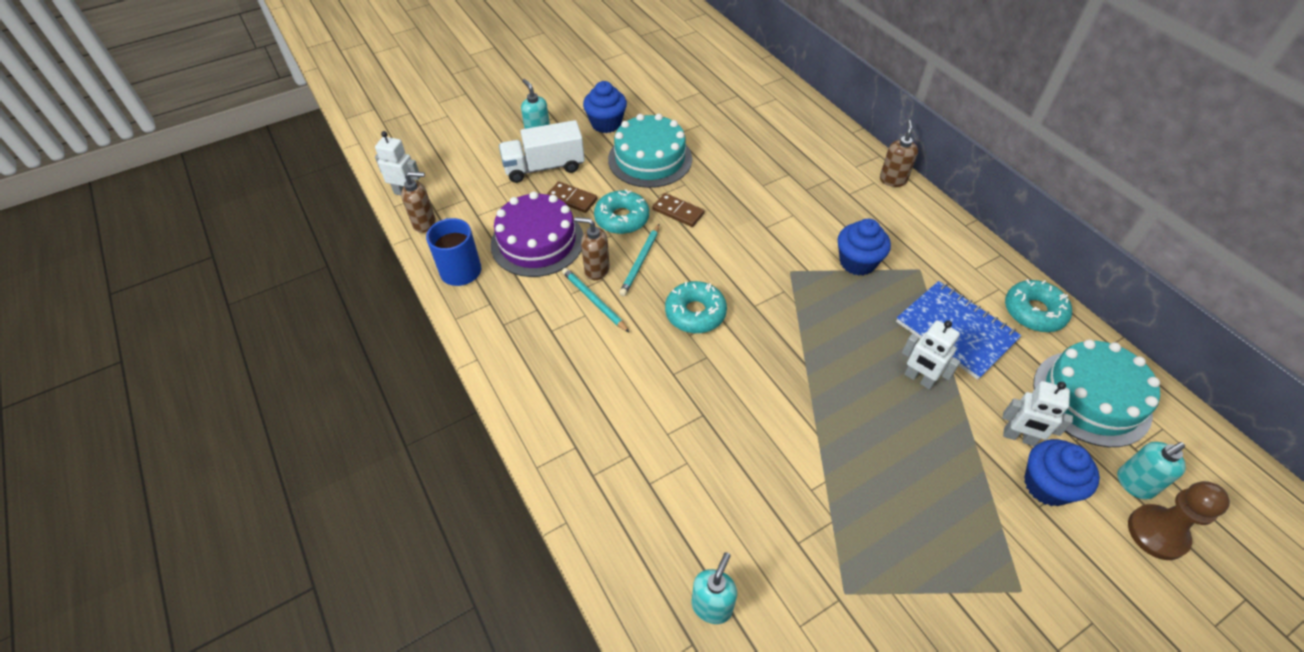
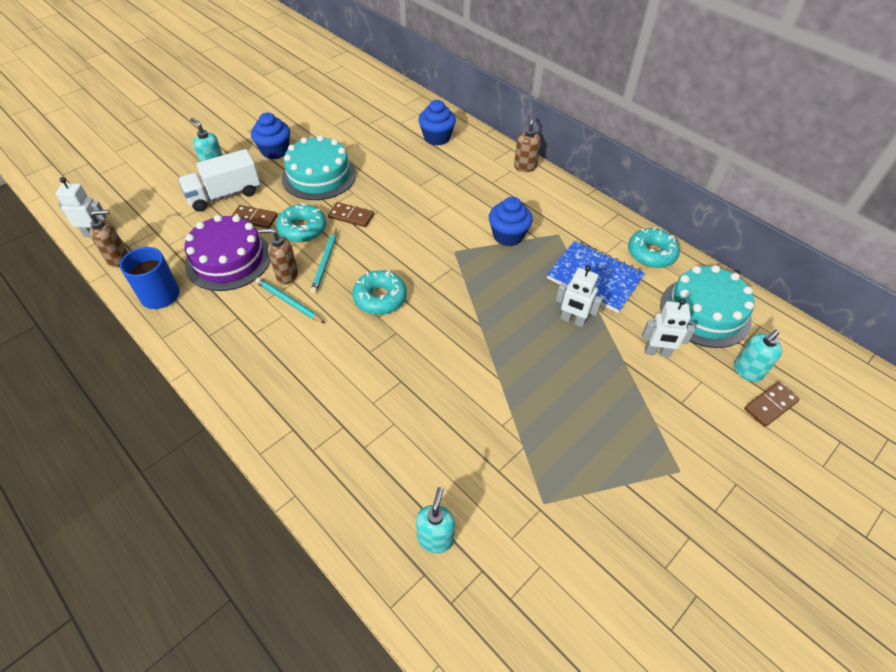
camera: 15 degrees left, 0 degrees up
blue cupcake [1024,439,1100,506] -> blue cupcake moved to [418,100,456,146]
brown pawn [1128,481,1230,560] -> brown domino [744,382,800,427]

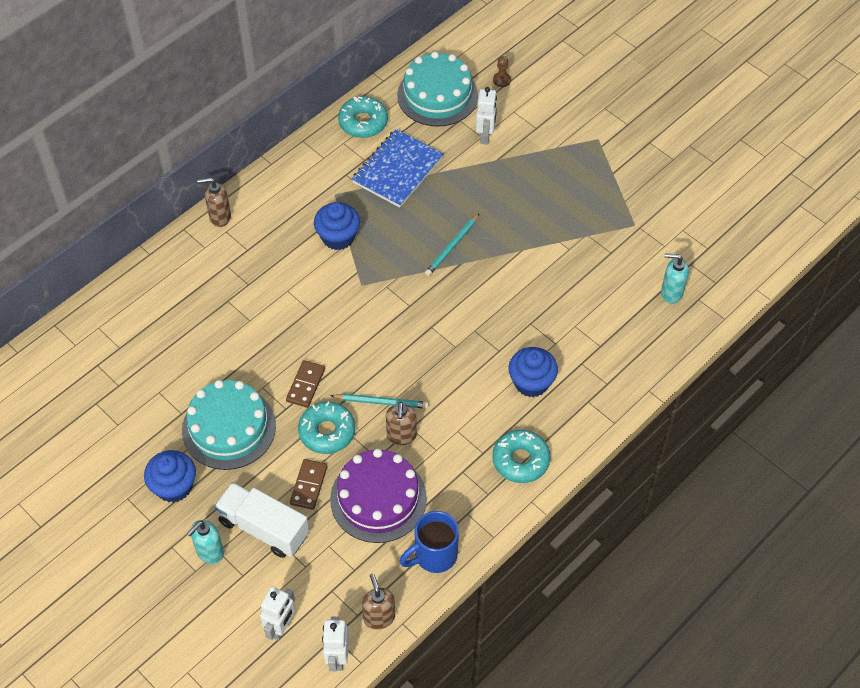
camera: 90 degrees left, 5 degrees up
white truck [178,149,260,212] -> white truck turned 150 degrees clockwise [214,482,309,558]
turquoise pencil [255,277,325,323] -> turquoise pencil moved to [425,213,480,276]
turquoise donut [352,270,407,315] -> turquoise donut moved to [492,430,551,483]
blue cupcake [418,100,456,146] -> blue cupcake moved to [508,347,558,397]
white robot [556,265,603,327] -> white robot moved to [260,587,295,641]
turquoise soap dispenser [734,329,782,382] -> brown pawn [493,56,511,87]
brown domino [744,382,800,427] -> none

